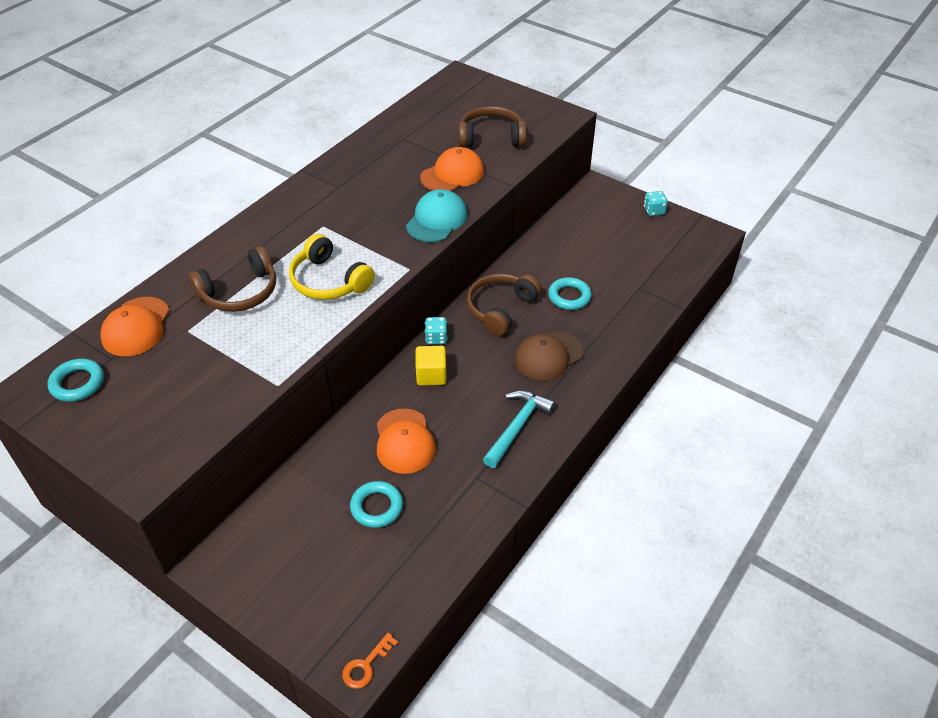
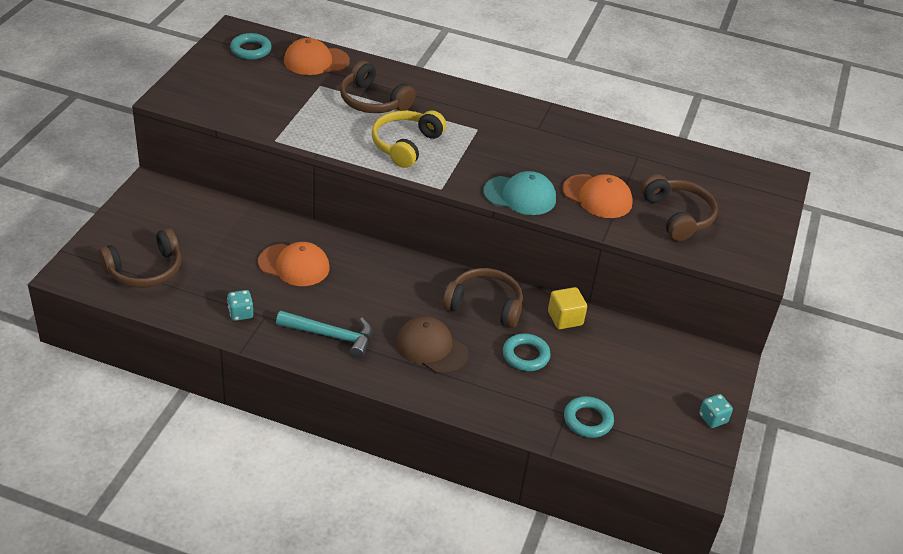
camera: 70 degrees right, 5 degrees down
orange key [342,633,398,689] -> none
turquoise ring [350,481,403,528] -> turquoise ring moved to [564,396,614,438]
orange cap [377,409,436,474] -> orange cap turned 135 degrees counterclockwise [258,242,329,286]
yellow cube [416,346,447,386] -> yellow cube moved to [548,287,587,329]
turquoise dice [425,317,447,345] -> turquoise dice moved to [227,290,253,321]
none -> brown headphones [98,228,181,288]

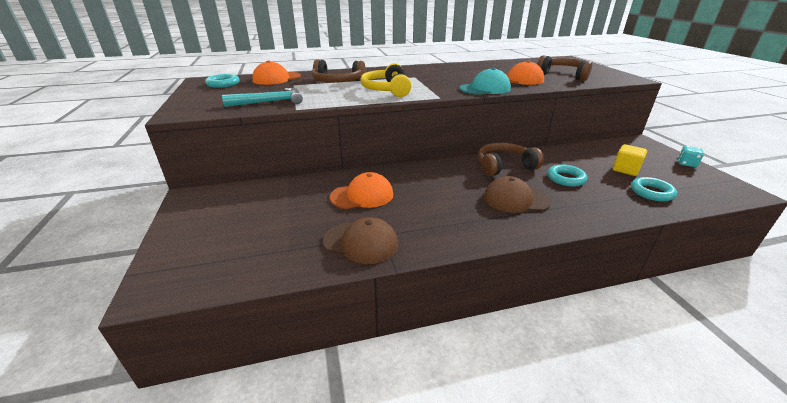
camera: 30 degrees left, 10 degrees down
brown headphones [98,228,181,288] -> none
turquoise dice [227,290,253,321] -> brown cap [323,217,398,264]
turquoise hammer [276,311,372,358] -> turquoise hammer moved to [222,88,303,107]
yellow cube [548,287,587,329] -> yellow cube moved to [613,144,647,176]

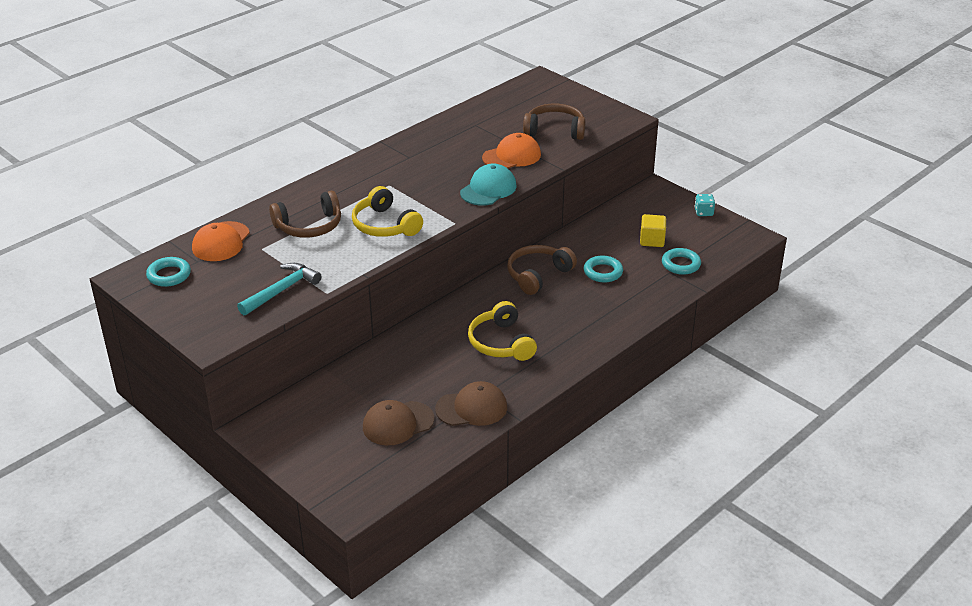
camera: 30 degrees left, 5 degrees up
orange cap [330,172,394,209] -> none
brown cap [484,176,551,213] -> brown cap moved to [363,400,434,445]
none -> yellow headphones [468,301,537,361]

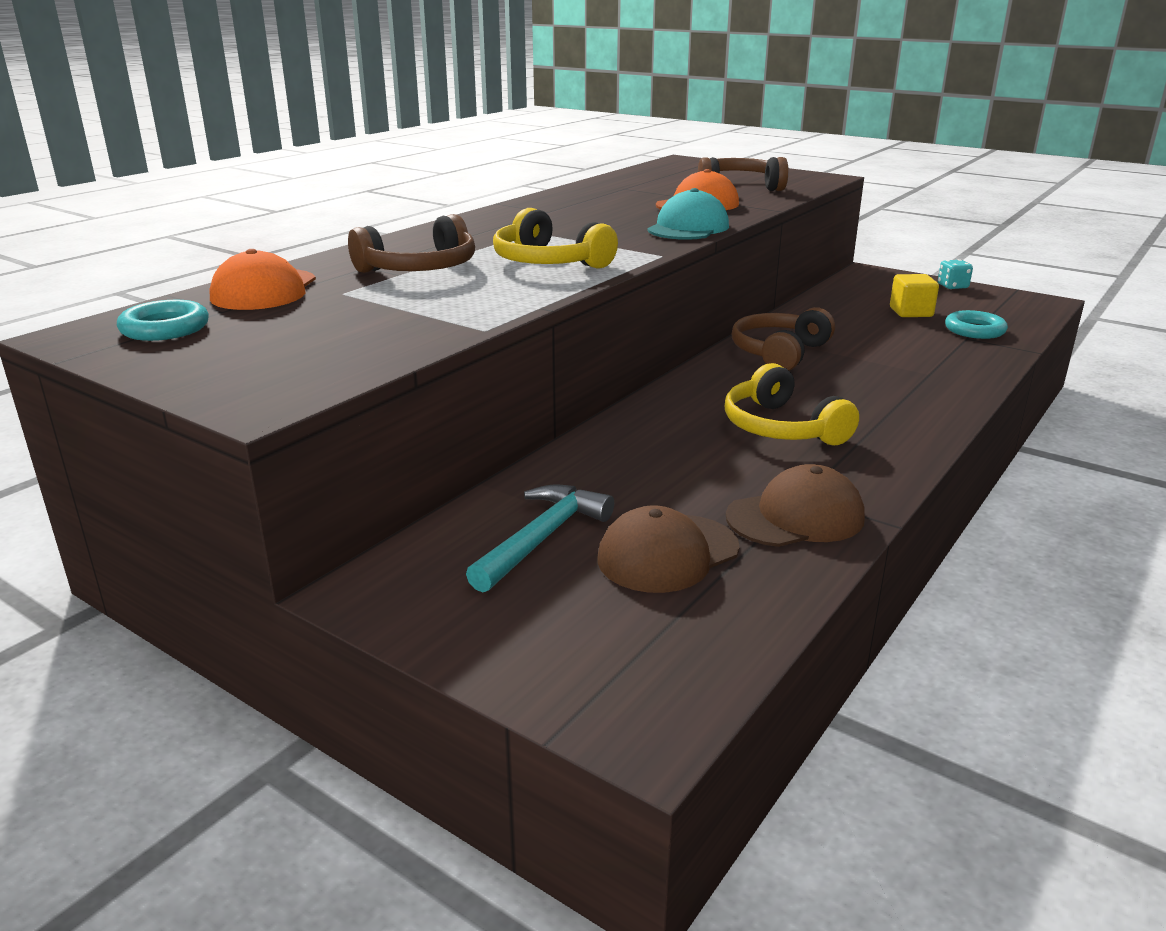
camera: 10 degrees left, 10 degrees down
turquoise hammer [237,263,321,315] -> turquoise hammer moved to [466,485,614,592]
turquoise ring [584,256,623,283] -> none

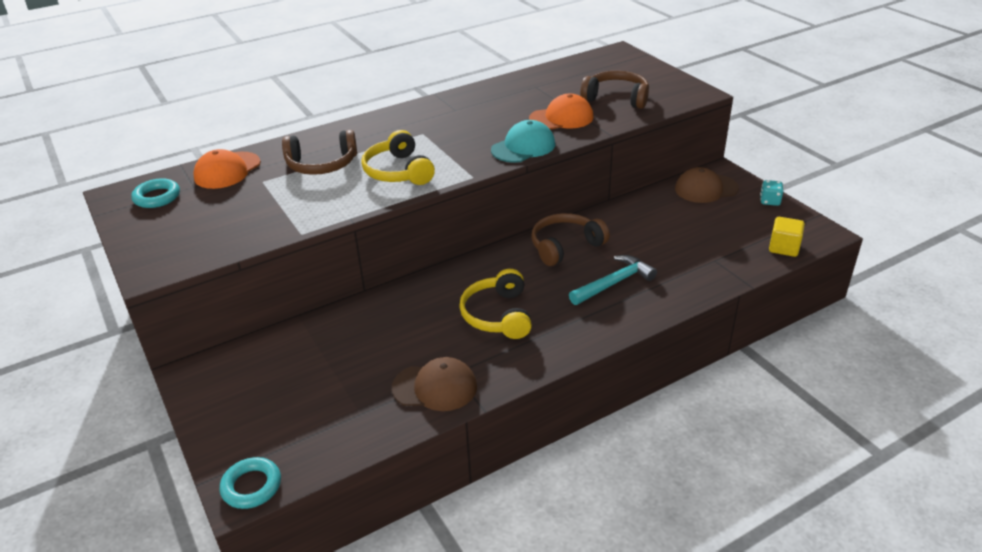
camera: 25 degrees right, 10 degrees up
turquoise hammer [466,485,614,592] -> turquoise hammer moved to [569,255,657,305]
brown cap [597,506,740,593] -> brown cap moved to [675,167,739,203]
yellow cube [890,274,939,317] -> yellow cube moved to [769,217,805,257]
turquoise ring [945,310,1008,339] -> turquoise ring moved to [220,457,281,509]

